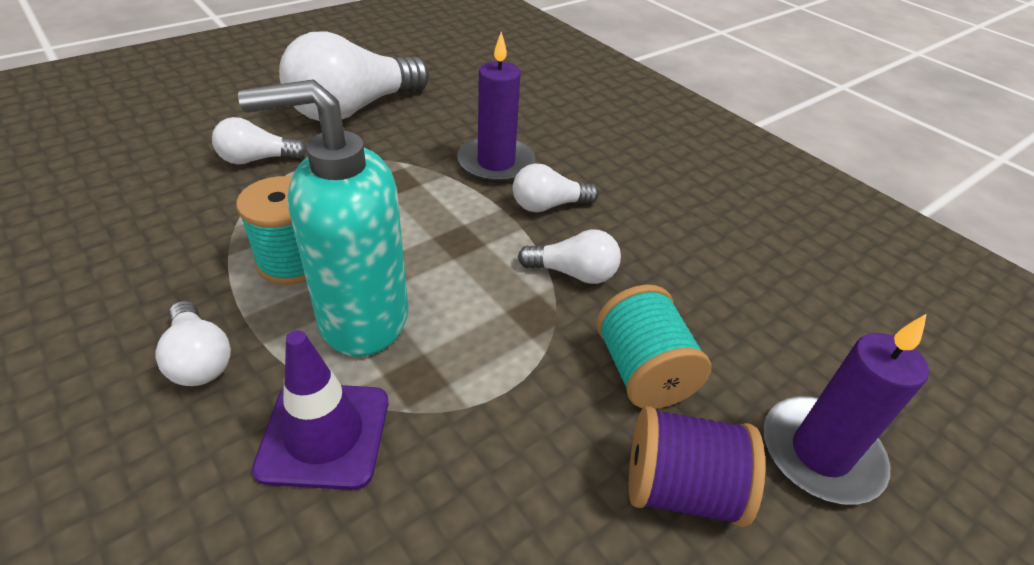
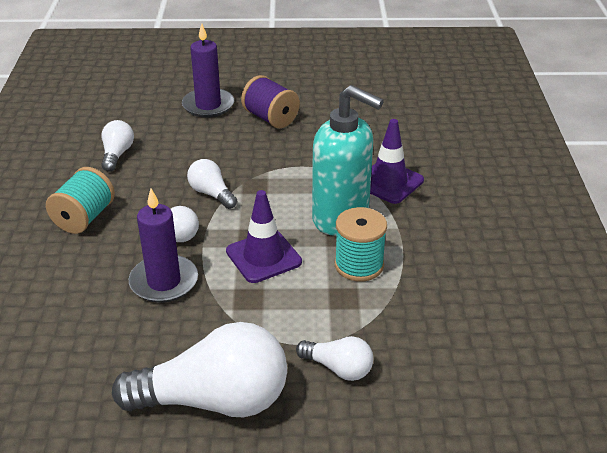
camera: 140 degrees left, 5 degrees down
white light bulb [156,301,231,386] -> white light bulb moved to [101,120,134,172]
turquoise spool [596,285,711,409] -> turquoise spool moved to [46,167,115,234]
none -> purple traffic cone [226,190,302,283]

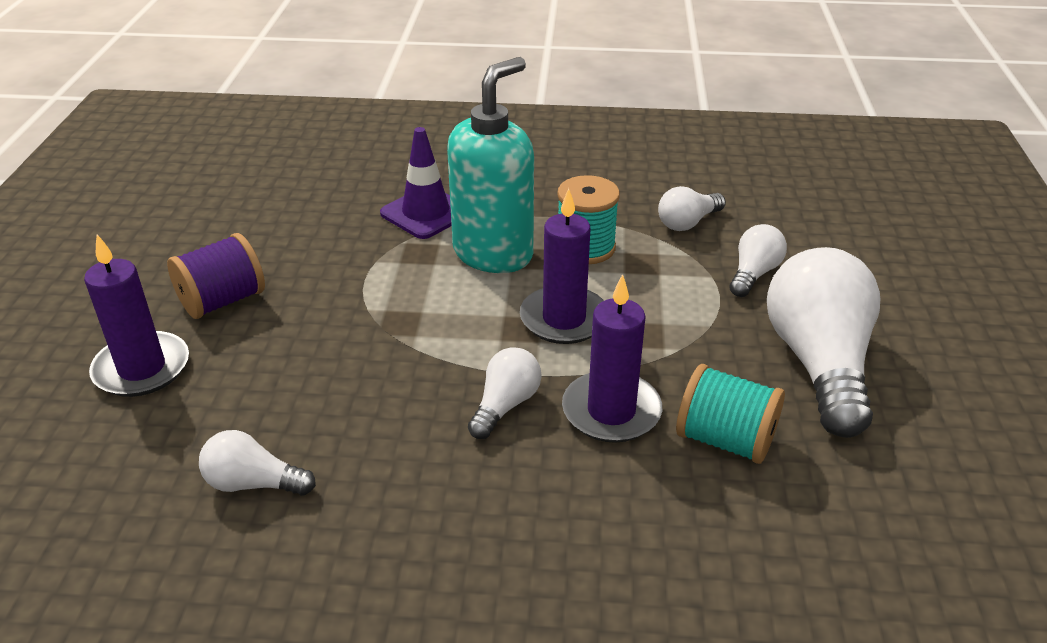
camera: 85 degrees left, 0 degrees up
turquoise spool [46,167,115,234] -> turquoise spool moved to [676,364,785,464]
white light bulb [187,159,237,209] -> white light bulb moved to [658,186,726,231]
purple traffic cone [226,190,302,283] -> purple candle [520,188,604,344]

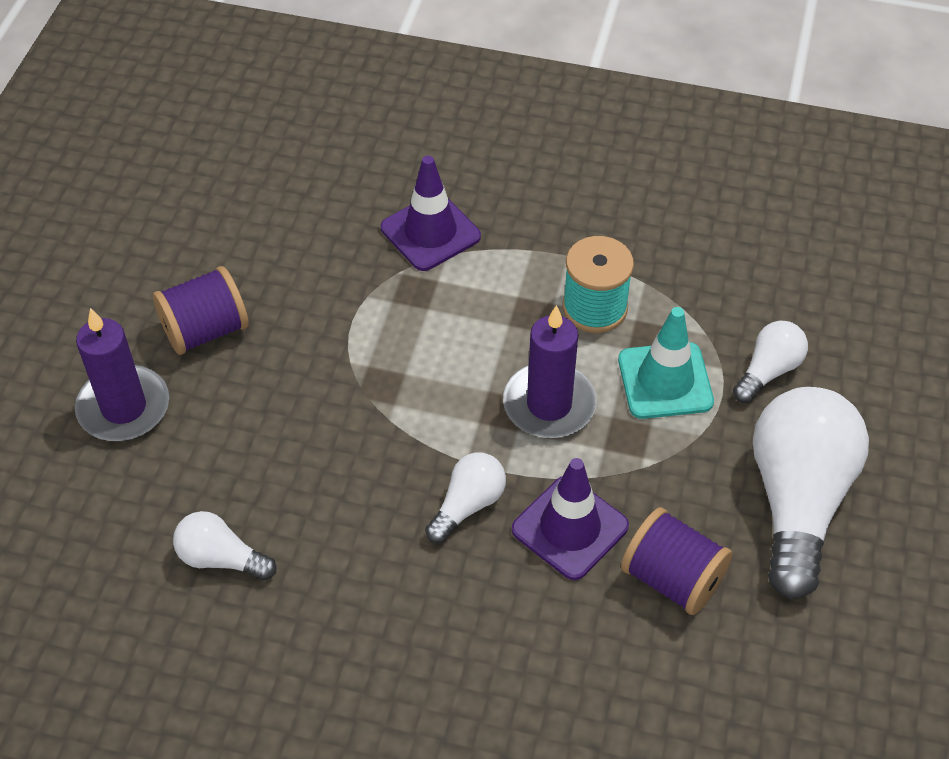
camera: 10 degrees right, 15 degrees up
turquoise soap dispenser [447,57,534,273] -> none
purple candle [562,274,662,443] -> purple traffic cone [512,458,629,580]
white light bulb [658,186,726,231] -> none
turquoise spool [676,364,785,464] -> purple spool [621,507,733,615]
none -> turquoise traffic cone [618,307,714,419]

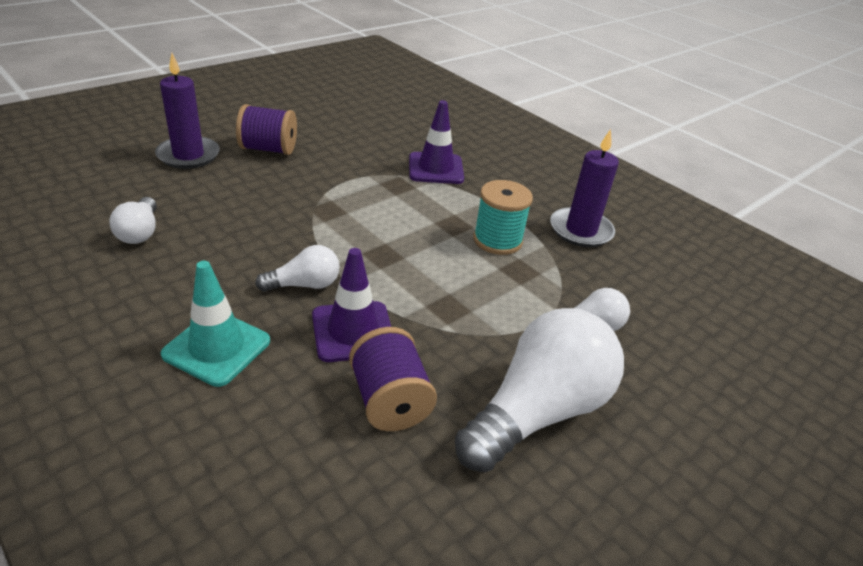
camera: 30 degrees right, 15 degrees down
white light bulb [173,511,276,580] -> white light bulb turned 150 degrees counterclockwise [109,197,157,244]
purple candle [503,305,596,438] -> purple candle moved to [550,129,619,247]
turquoise traffic cone [618,307,714,419] -> turquoise traffic cone moved to [161,261,270,387]

